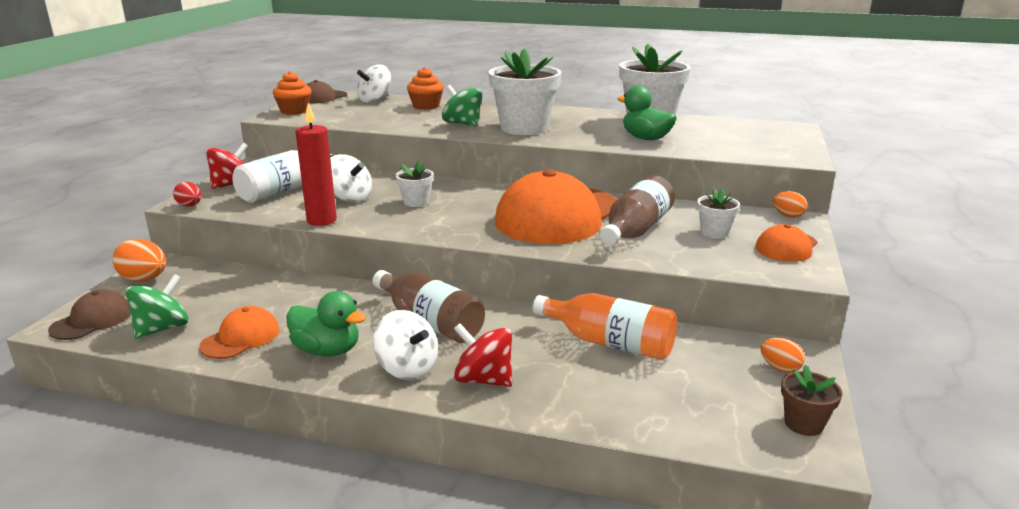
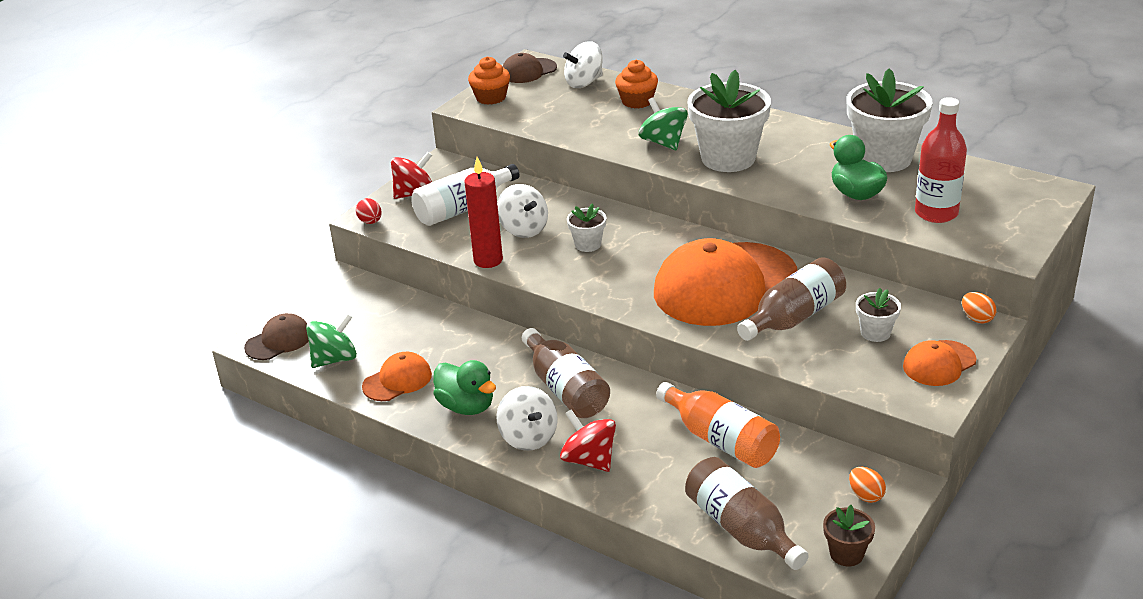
camera: 20 degrees right, 10 degrees up
orange egg [112,239,166,281] -> none
none -> brown bottle [685,457,809,570]
none -> red bottle [915,97,967,223]

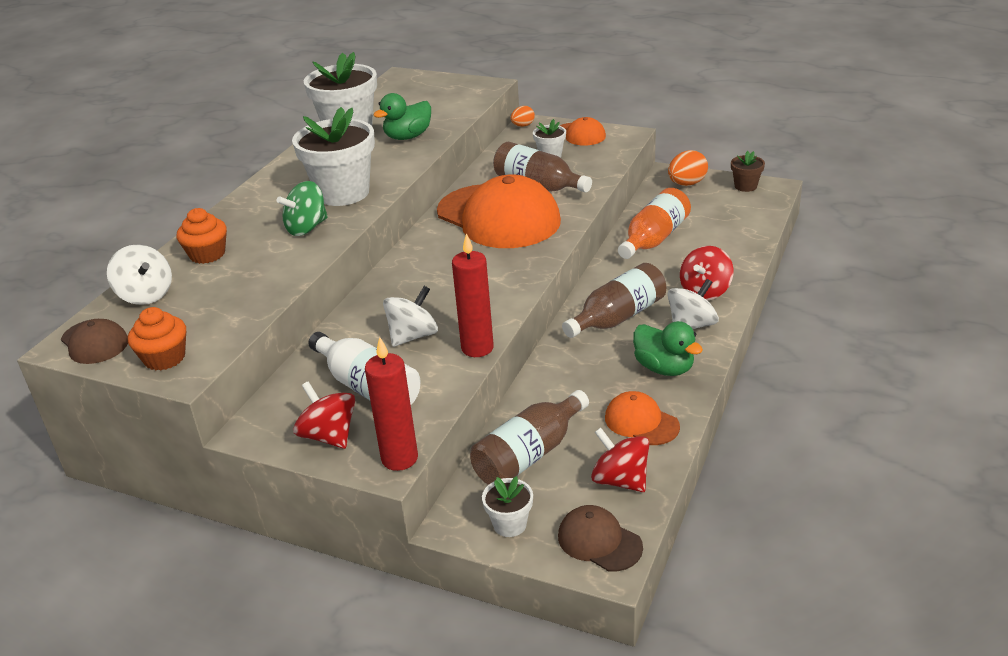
camera: 100 degrees left, 0 degrees up
green spinning top [306,313,357,368] -> red spinning top [591,428,649,492]
red egg [356,198,382,224] -> red candle [365,337,418,471]
green duck [433,360,496,415] -> green duck turned 105 degrees clockwise [633,321,703,376]
white flower pot [567,203,607,252] -> white flower pot moved to [482,476,533,537]
brown bottle [685,457,809,570] -> brown bottle moved to [470,390,589,485]
orange egg [849,467,886,503] -> orange egg [668,150,708,186], size x1.61
red bottle [915,97,967,223] -> none

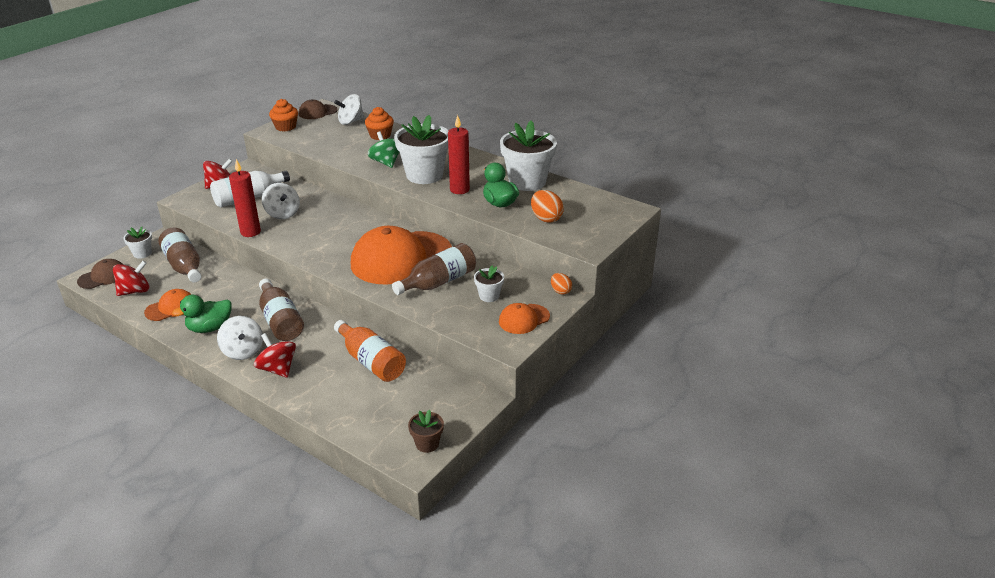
camera: 100 degrees right, 0 degrees up
red candle [365,337,418,471] -> red candle moved to [448,115,470,194]
orange egg [668,150,708,186] -> orange egg moved to [531,190,564,223]

